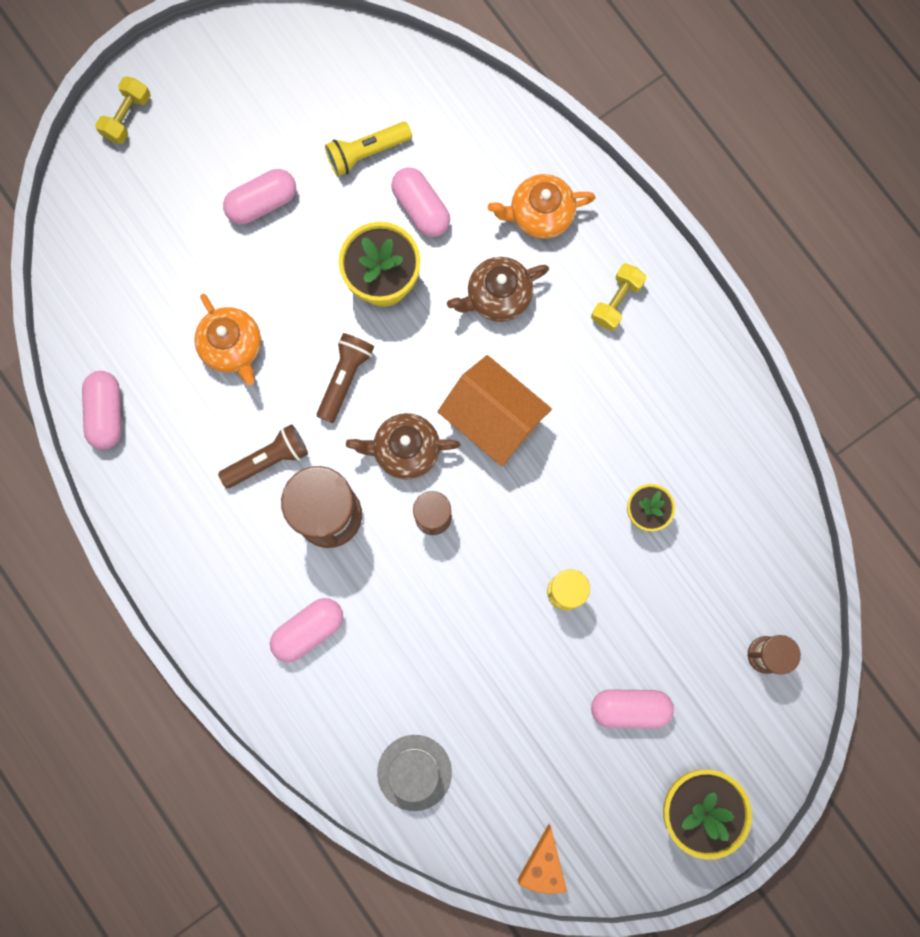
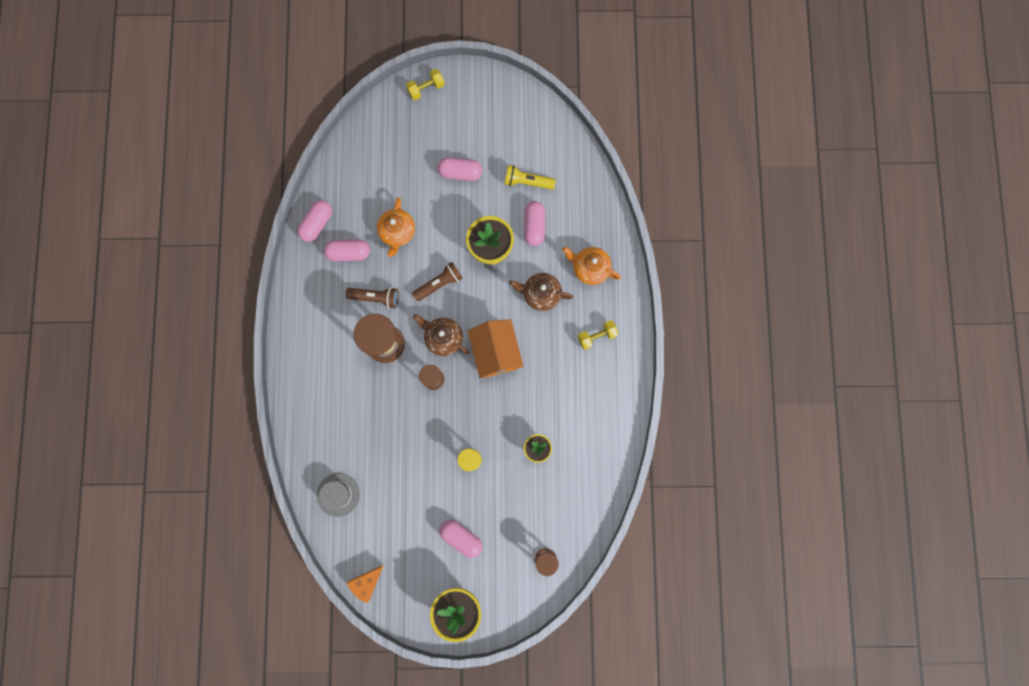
camera: 35 degrees right, 0 degrees up
pink capsule [270,598,343,662] -> pink capsule moved to [324,239,370,261]

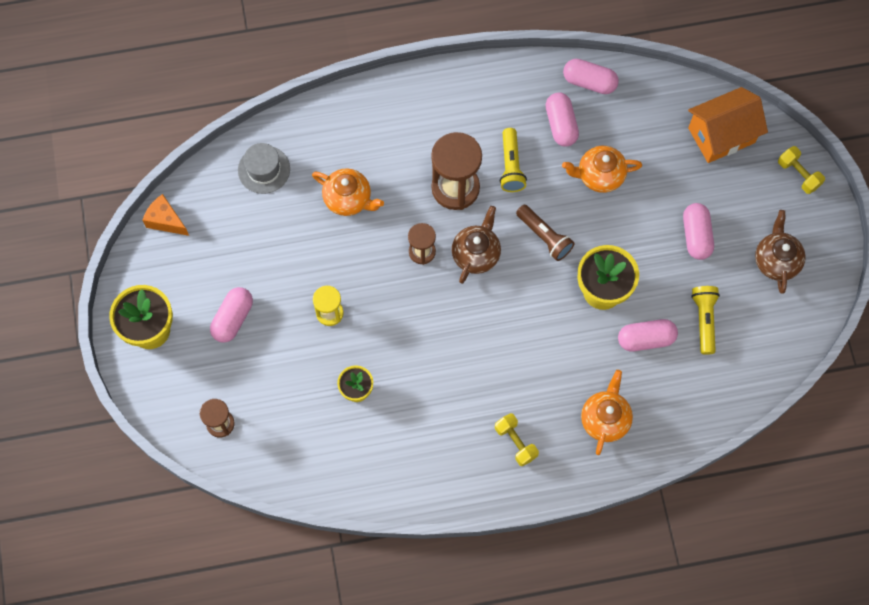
camera: 80 degrees right, 10 degrees down
brown flashlight [345,287,399,309] -> yellow flashlight [500,128,527,192]
orange house [468,319,524,378] -> orange house moved to [688,87,768,163]
brown teapot [509,273,573,311] -> brown teapot moved to [755,210,806,294]
none -> orange teapot [312,168,384,216]

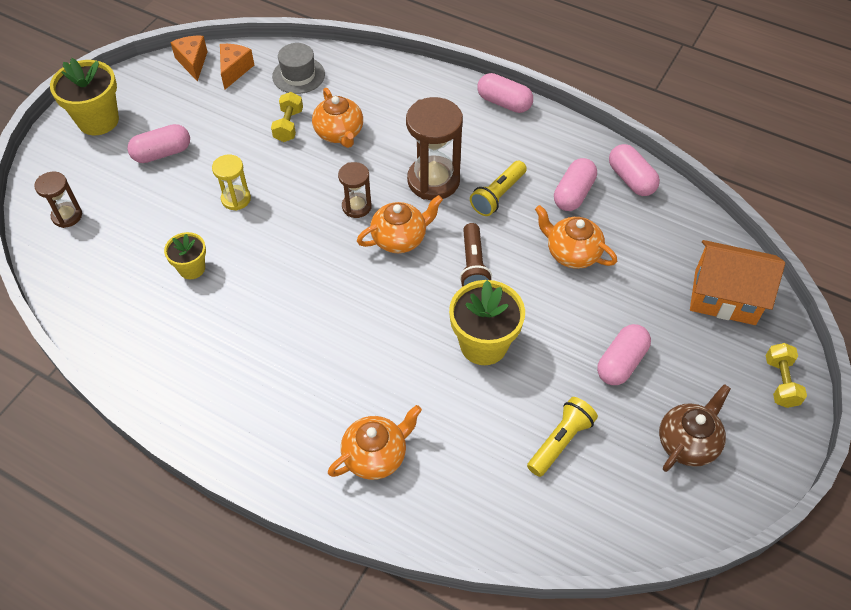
camera: 40 degrees right, 15 degrees down
brown teapot [452,206,501,284] -> orange teapot [357,195,443,253]
yellow dumbbell [495,413,539,466] -> yellow dumbbell moved to [271,92,303,142]
pink capsule [618,319,678,352] -> pink capsule moved to [477,73,533,113]
none -> orange cheese [220,44,254,90]

